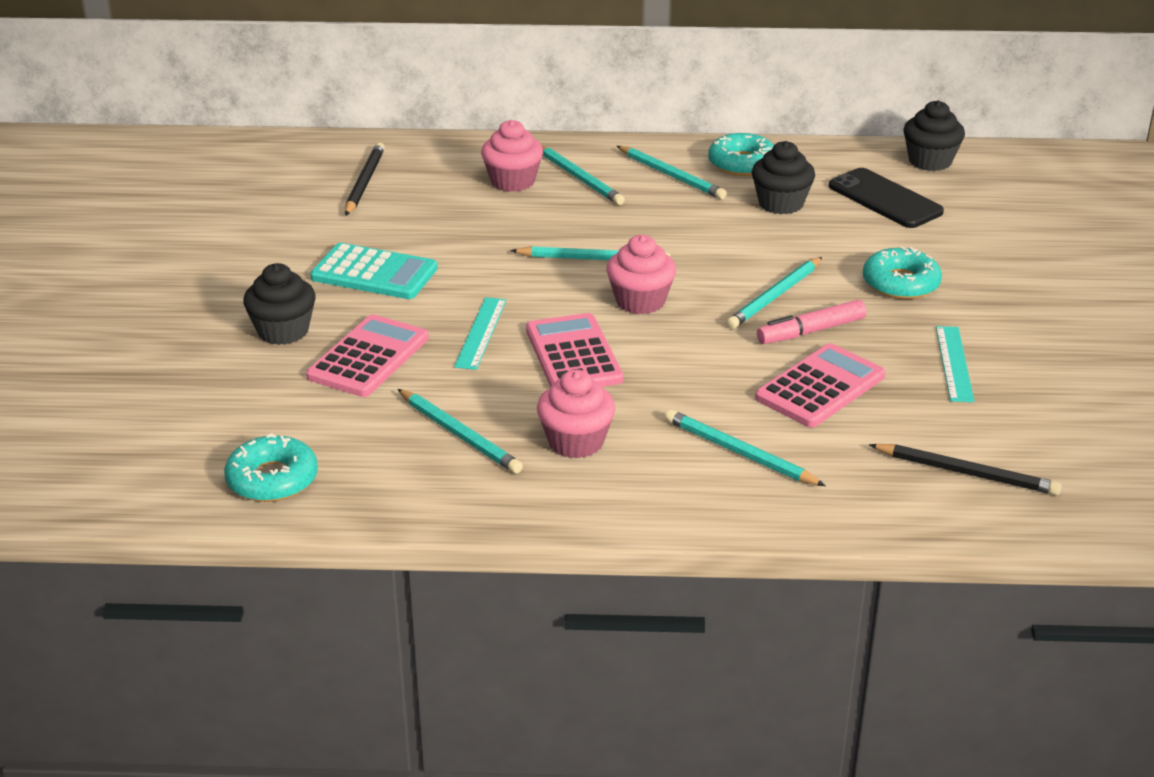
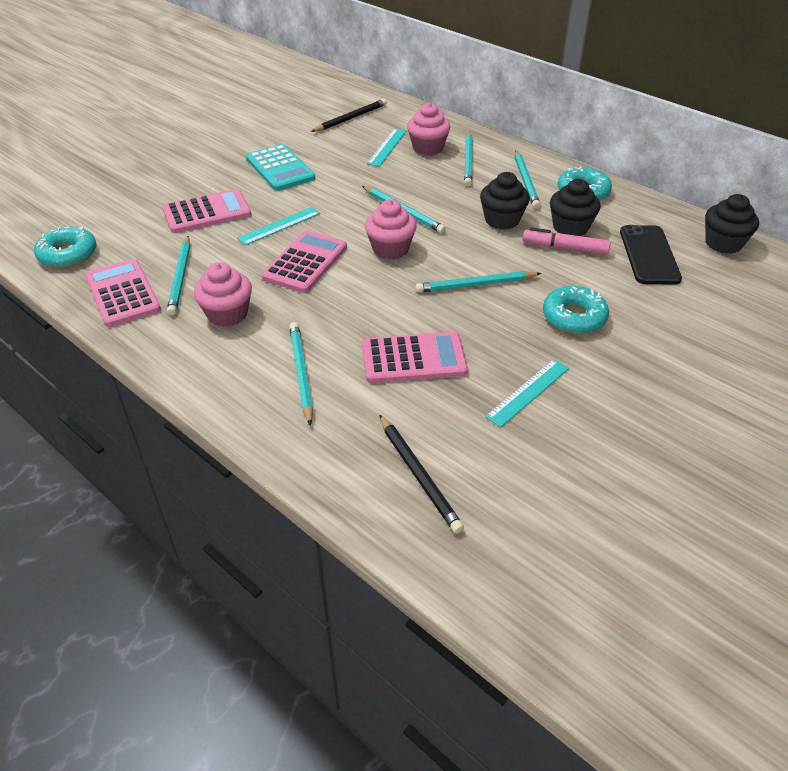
camera: 40 degrees right, 10 degrees up
black cupcake [243,263,316,345] -> black cupcake moved to [480,172,530,230]
pink marker [757,300,867,344] -> pink marker moved to [523,227,611,255]
none -> pink calculator [85,259,161,327]
none -> turquoise ruler [367,128,406,167]

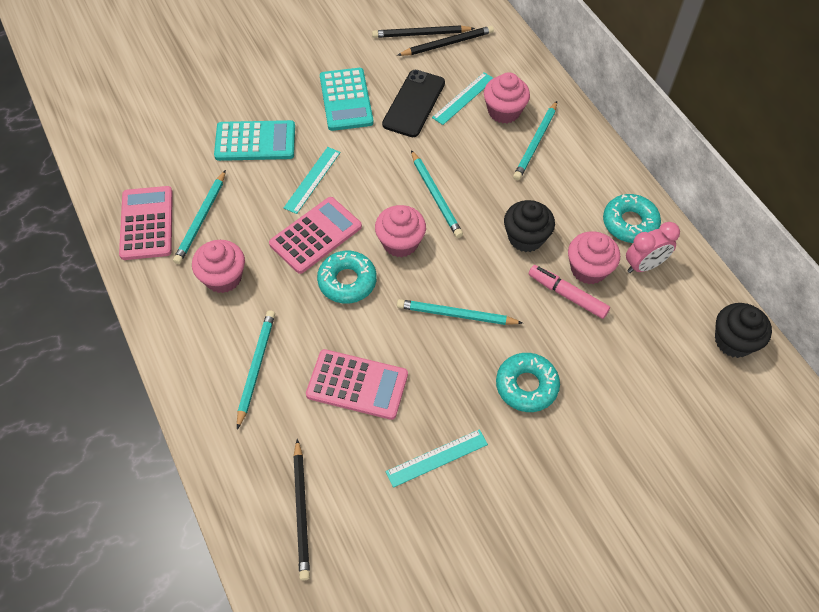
camera: 20 degrees right, 15 degrees up
turquoise donut [34,226,97,268] -> turquoise donut moved to [317,251,377,304]
pink calculator [162,189,251,233] -> turquoise calculator [214,120,295,161]
turquoise ruler [237,207,320,245] -> turquoise ruler turned 45 degrees counterclockwise [284,147,341,214]
turquoise pencil [515,150,540,209] -> none
black cupcake [550,179,601,236] -> pink cupcake [568,231,620,284]
black phone [620,225,682,285] -> black phone moved to [382,70,445,137]
none -> black pencil [372,25,475,38]
none -> pink clock [626,222,680,273]

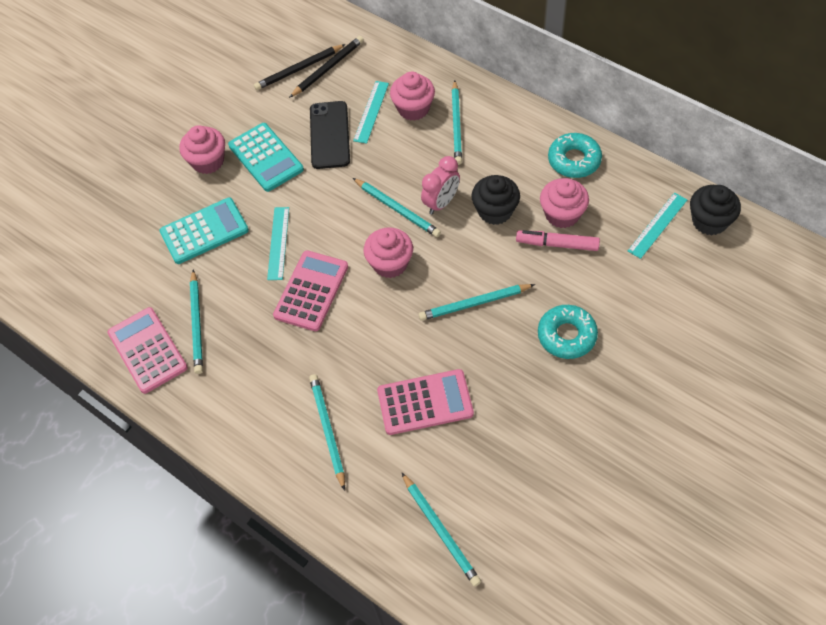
camera: 20 degrees left, 0 degrees up
pink cupcake [192,240,245,293] -> pink cupcake moved to [179,125,225,174]
black pencil [293,439,310,581] -> turquoise pencil [401,472,481,586]
turquoise donut [317,251,377,304] -> none
turquoise ruler [386,429,488,488] -> turquoise ruler moved to [628,193,687,259]
pink clock [626,222,680,273] -> pink clock moved to [421,156,460,215]

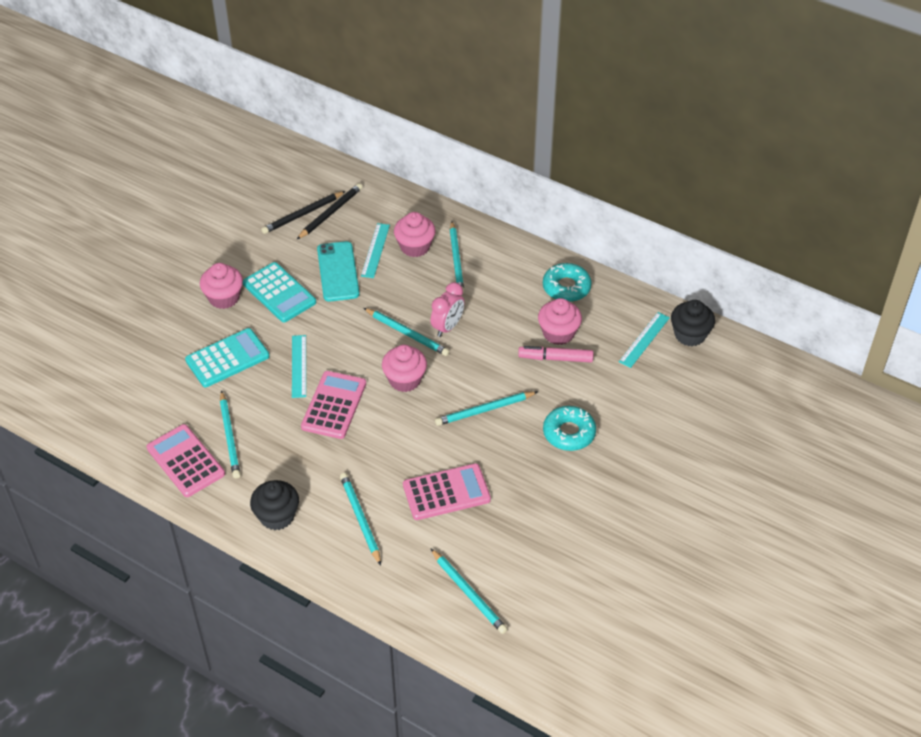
camera: 10 degrees left, 10 degrees down
black phone [310,101,350,169] -> turquoise phone [317,241,360,302]
black cupcake [472,175,520,225] -> black cupcake moved to [250,480,299,530]

